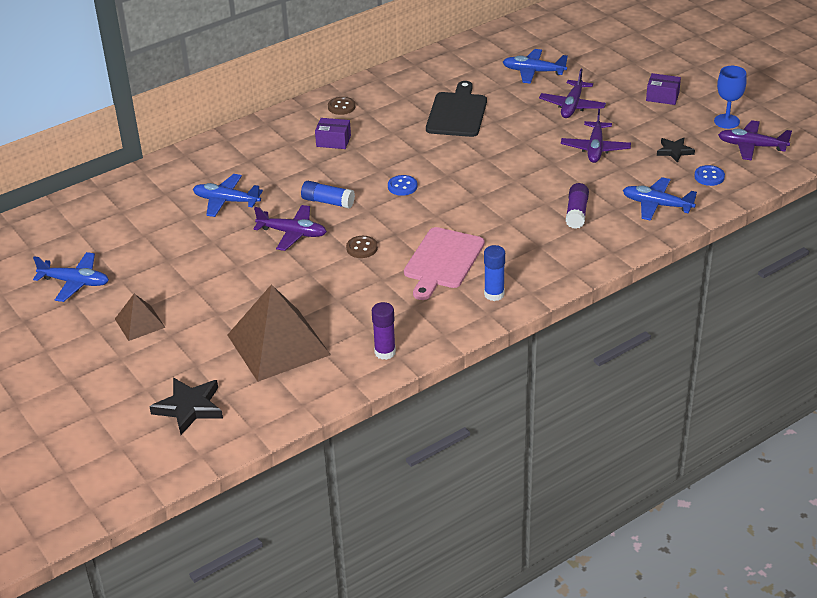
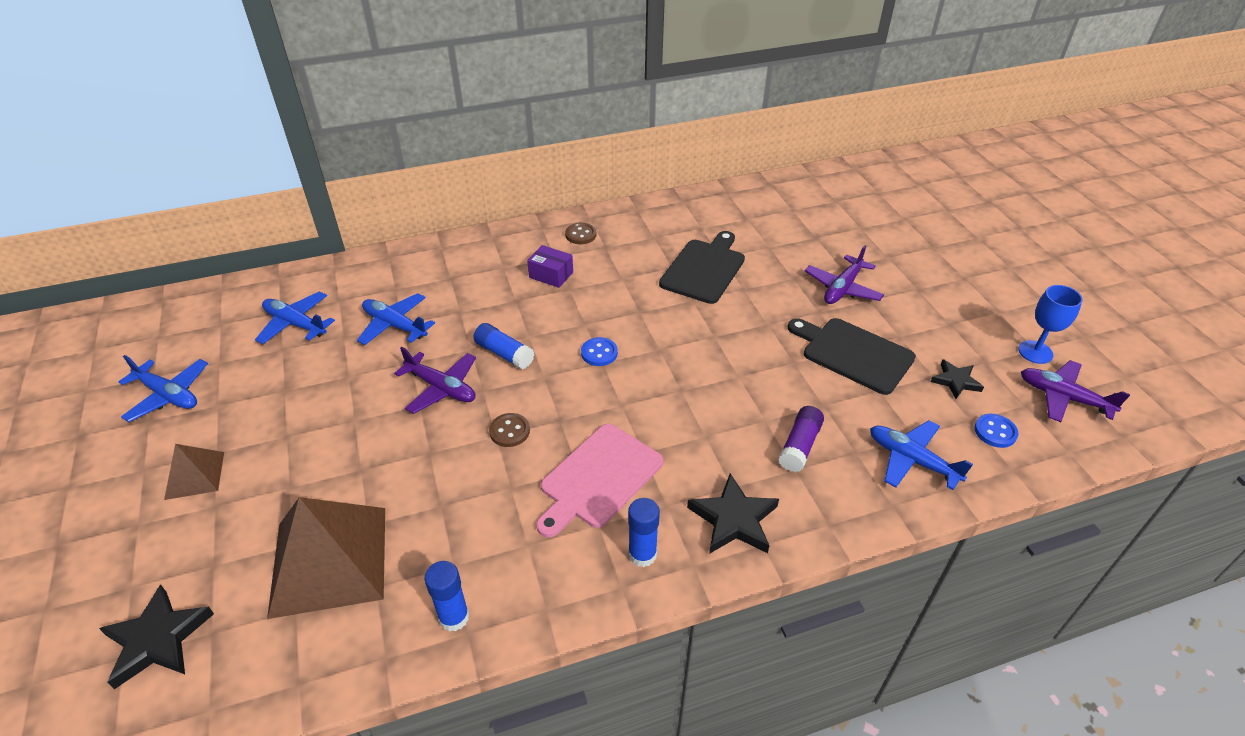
camera: 15 degrees right, 5 degrees up
purple glue stick [372,302,396,360] -> blue glue stick [424,561,469,632]
blue plane [503,49,568,84] -> blue plane moved to [255,291,335,344]
purple plane [561,109,631,163] -> black cutting board [788,318,916,395]
purple box [646,73,681,105] -> none
none -> black star [687,473,779,554]

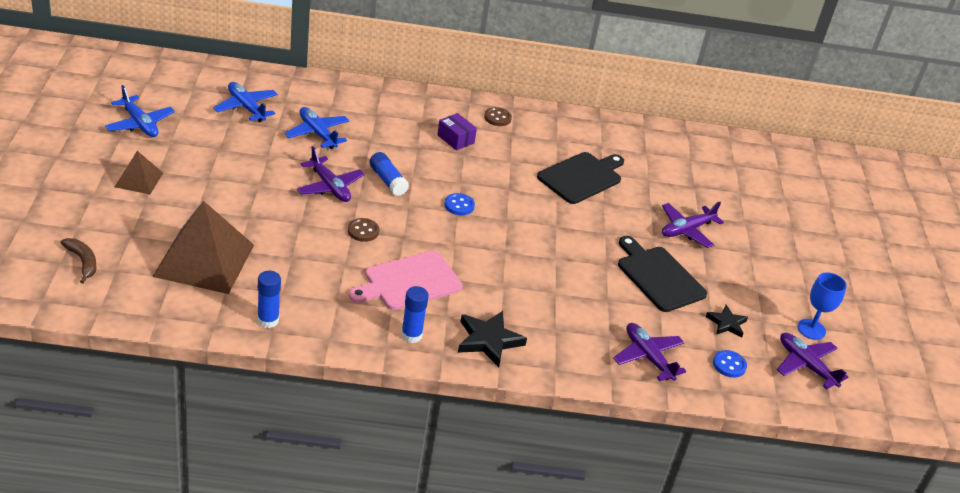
camera: 15 degrees right, 5 degrees down
black star [99,585,214,689] -> brown banana [60,238,96,284]
purple glue stick [778,406,824,472] -> none
blue plane [870,420,973,490] -> purple plane [613,323,686,381]

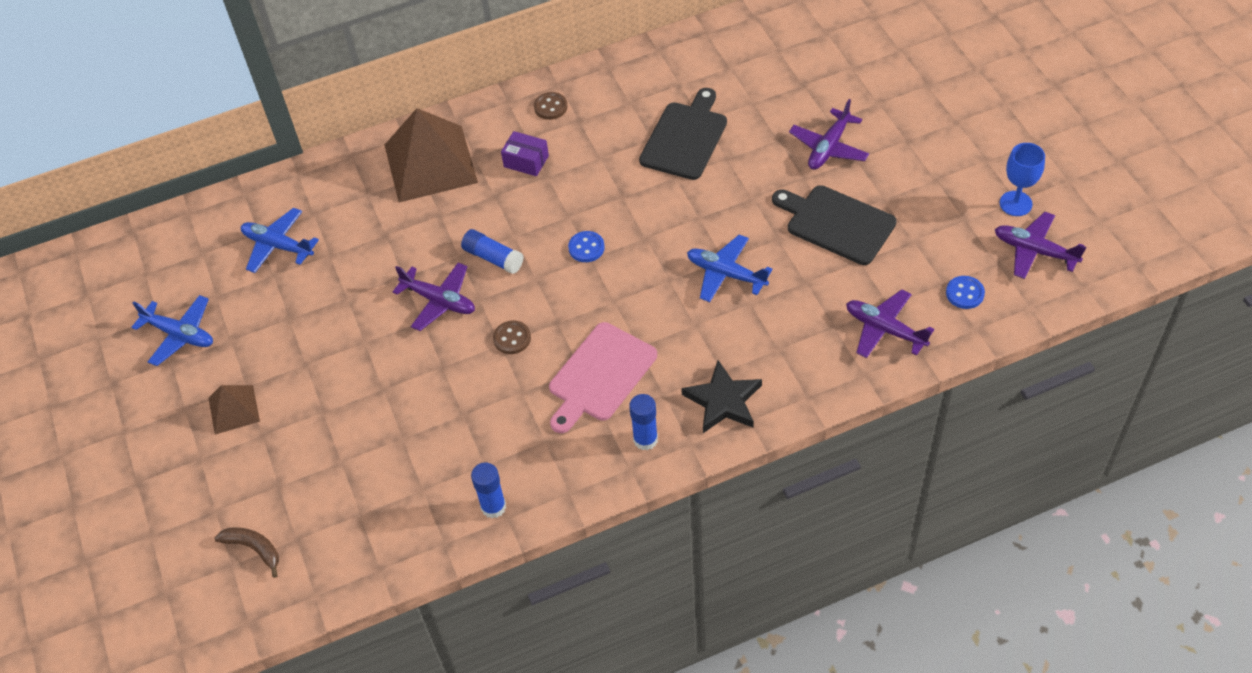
camera: 15 degrees left, 15 degrees up
brown pyramid [152,201,254,294] -> brown pyramid moved to [385,108,478,202]
blue plane [285,107,350,149] -> blue plane moved to [687,235,773,302]
black star [706,305,748,338] -> none

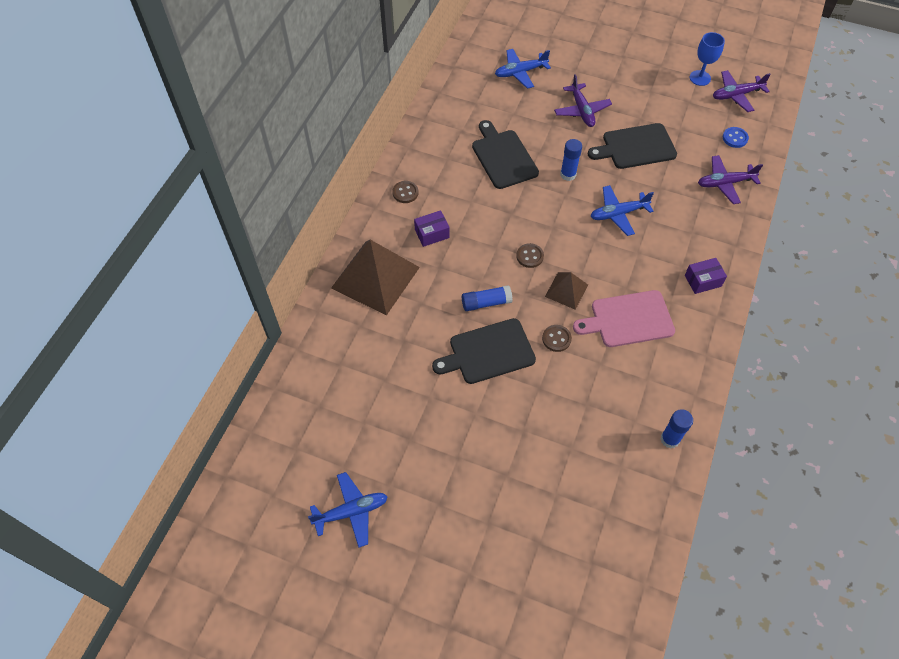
camera: 50 degrees left, 5 degrees up
brown pyramid [209,385,260,434] -> brown pyramid moved to [545,272,588,310]
brown banana [214,527,279,578] -> none
blue plane [241,208,319,273] -> blue plane moved to [495,49,551,89]
purple plane [393,262,475,331] -> black cutting board [432,318,536,384]
pink cutting board [549,322,657,433] -> pink cutting board turned 90 degrees clockwise [573,290,675,347]
blue button [568,231,605,262] -> brown button [516,243,544,268]
blue glue stick [629,394,658,450] -> blue glue stick moved to [560,139,582,181]
black star [681,360,762,433] -> purple box [685,258,727,294]

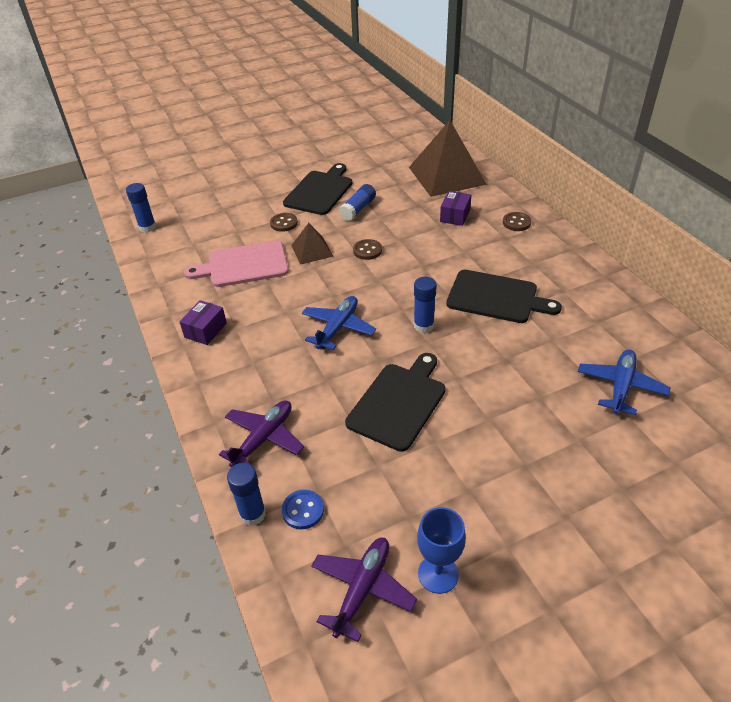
camera: 135 degrees right, 15 degrees down
blue plane [308,472,388,548] -> none
purple plane [554,74,612,127] -> none
pink cutting board [573,290,675,347] -> pink cutting board turned 135 degrees counterclockwise [184,240,289,287]
none -> blue glue stick [227,463,266,526]

